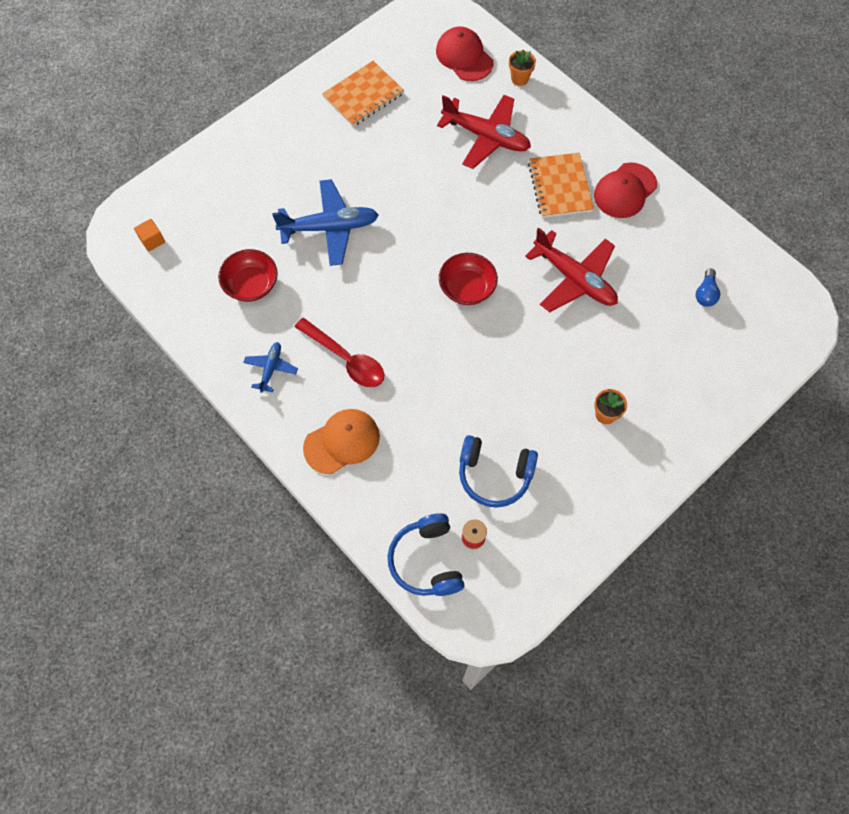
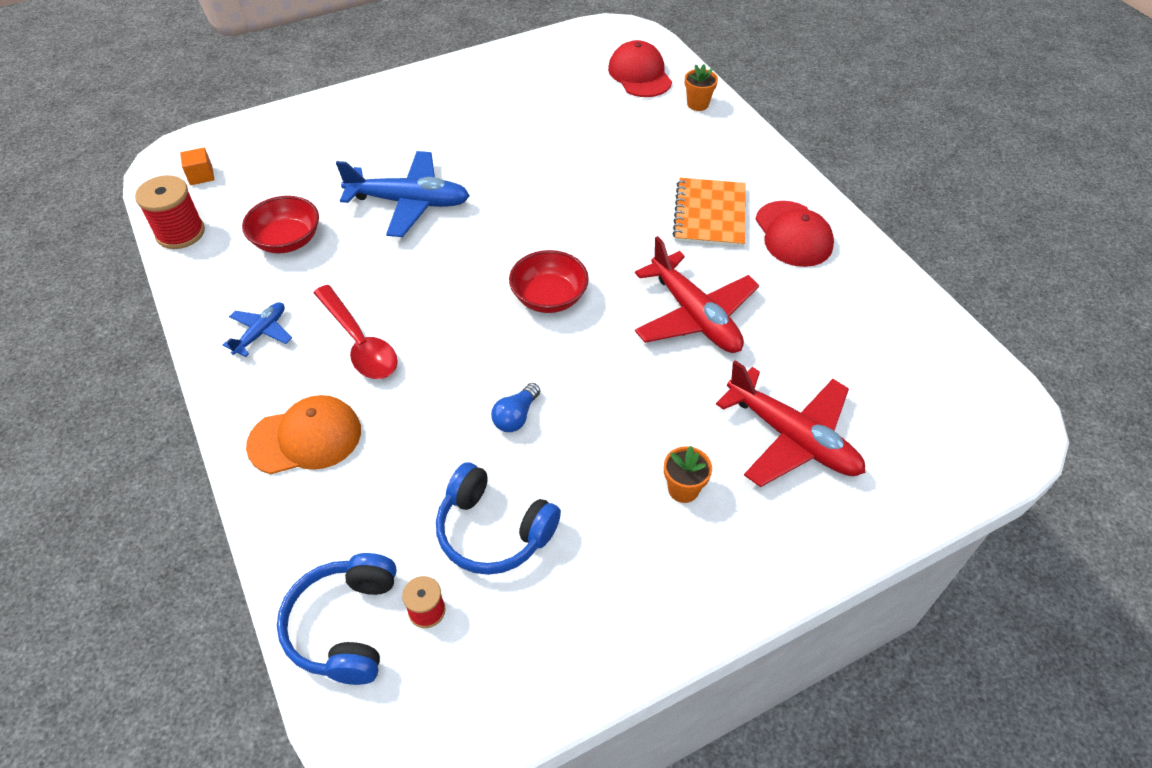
camera: 15 degrees right, 15 degrees down
orange notebook [322,61,404,127] -> none
red plane [437,95,531,169] -> red plane moved to [716,360,865,487]
red cap [594,162,657,218] -> red cap turned 75 degrees counterclockwise [755,201,834,267]
blue light bulb [696,269,720,307] -> blue light bulb moved to [491,383,540,432]
none -> red spool [135,175,205,249]

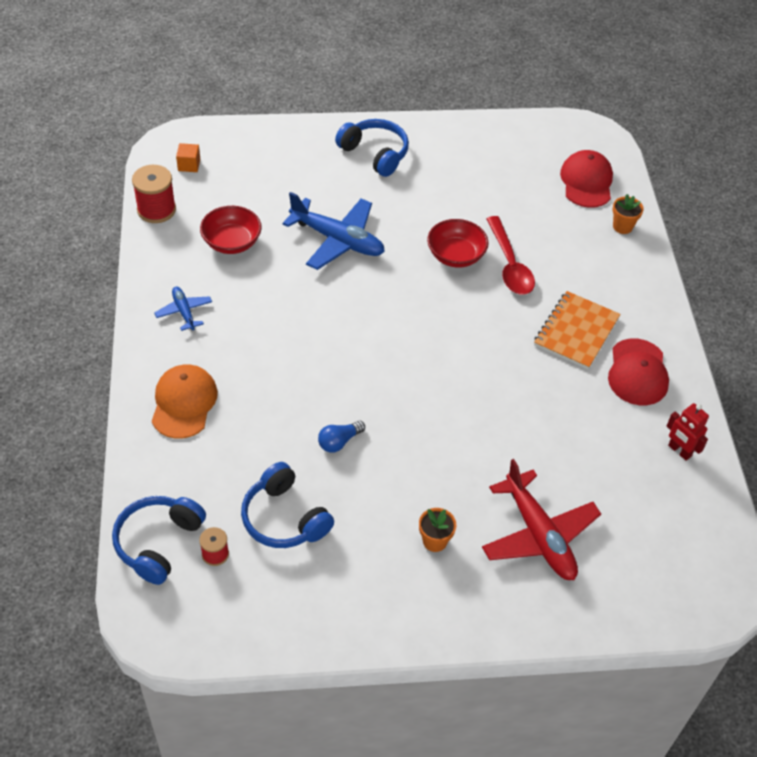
camera: 20 degrees right, 0 degrees up
blue plane [223,302,292,357] -> blue plane turned 75 degrees counterclockwise [154,287,212,331]
orange cap [246,395,361,474] -> orange cap turned 90 degrees counterclockwise [152,364,218,439]
red spoon [314,285,398,379] -> red spoon moved to [487,216,535,295]
red bowl [509,250,589,313] -> red bowl moved to [427,219,489,268]
red plane [635,236,759,353] -> none
none -> blue headphones [335,119,409,177]
none -> red robot [667,403,709,461]

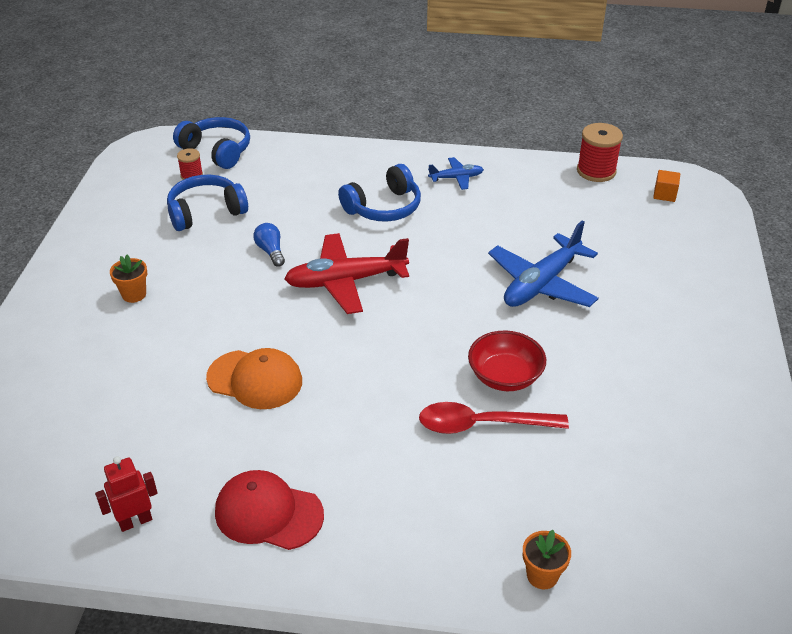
camera: 105 degrees right, 10 degrees down
orange cap [152,364,218,439] -> orange cap moved to [206,348,302,409]
red bowl [200,206,262,254] -> none
blue headphones [335,119,409,177] -> blue headphones moved to [338,164,421,222]
red plane [482,459,601,580] -> red plane moved to [284,233,409,314]
orange notebook [534,291,620,369] -> none
red cap [560,150,613,208] -> none

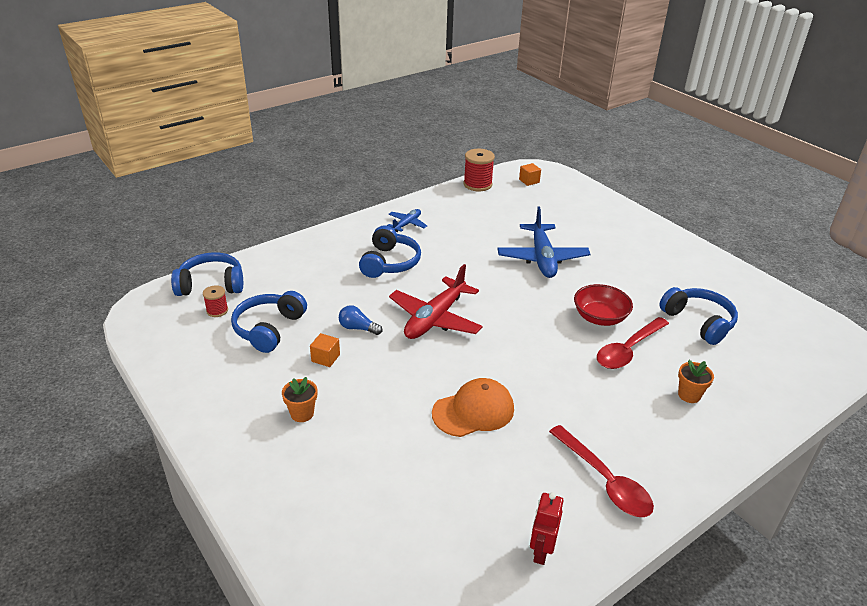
camera: 45 degrees left, 5 degrees down
red cap [215,470,324,550] -> red spoon [549,425,654,517]
orange flower pot [523,530,571,589] -> orange flower pot moved to [678,360,714,403]
none -> orange cube [310,333,340,367]
none -> blue headphones [659,287,738,345]

